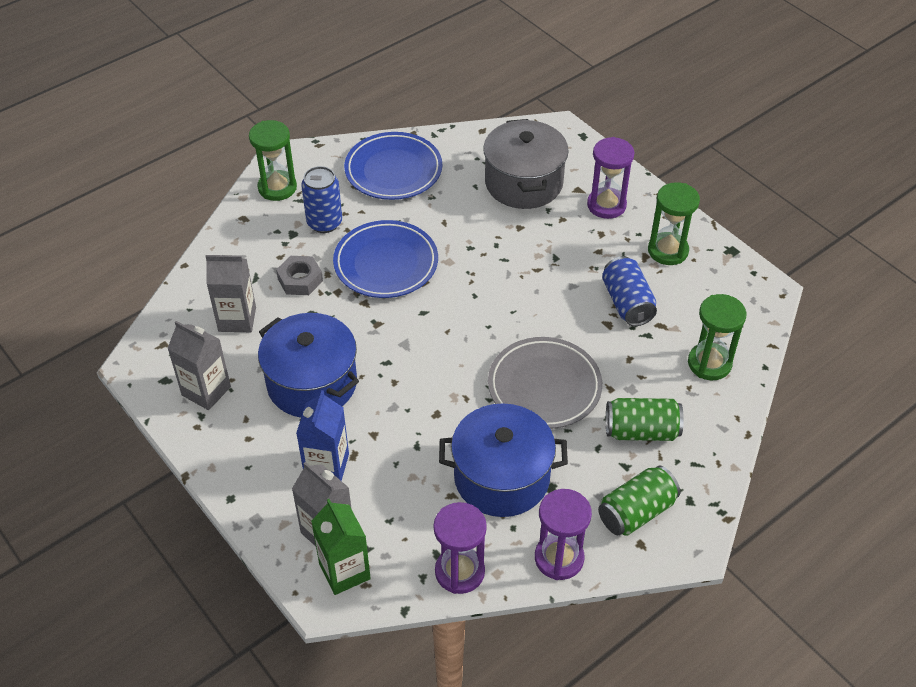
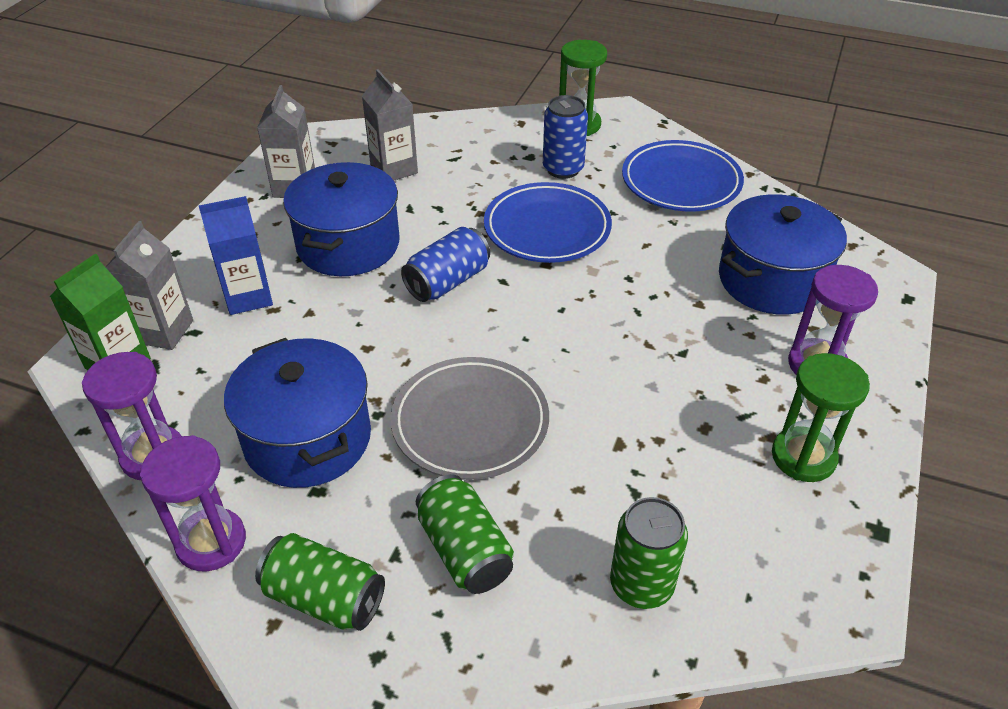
camera: 60 degrees right, 5 degrees down
grey nut [276,256,323,295] -> none
grey pot [483,119,569,209] -> blue pot [719,194,847,315]
blue can [602,256,657,326] -> blue can moved to [401,227,490,302]
green hourglass [688,294,747,380] -> green can [610,497,688,609]

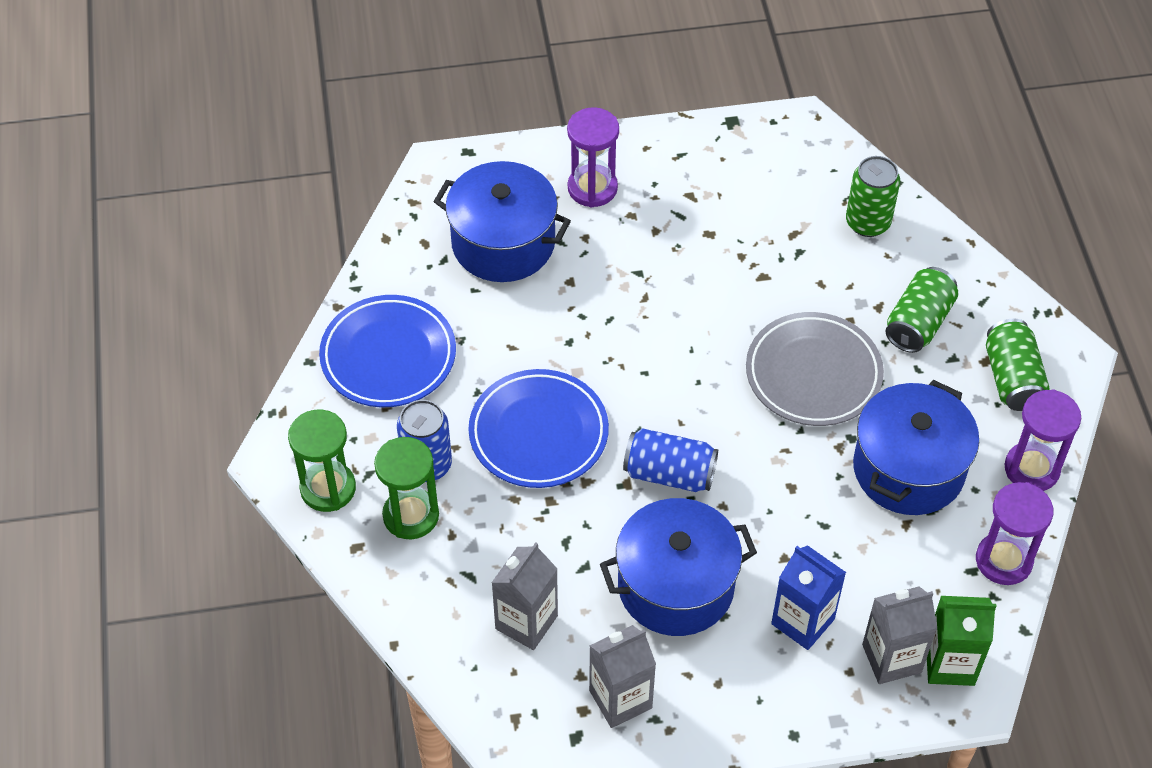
camera: 120 degrees left, 10 degrees up
green hourglass [772,353,870,482] -> green hourglass moved to [374,437,439,539]

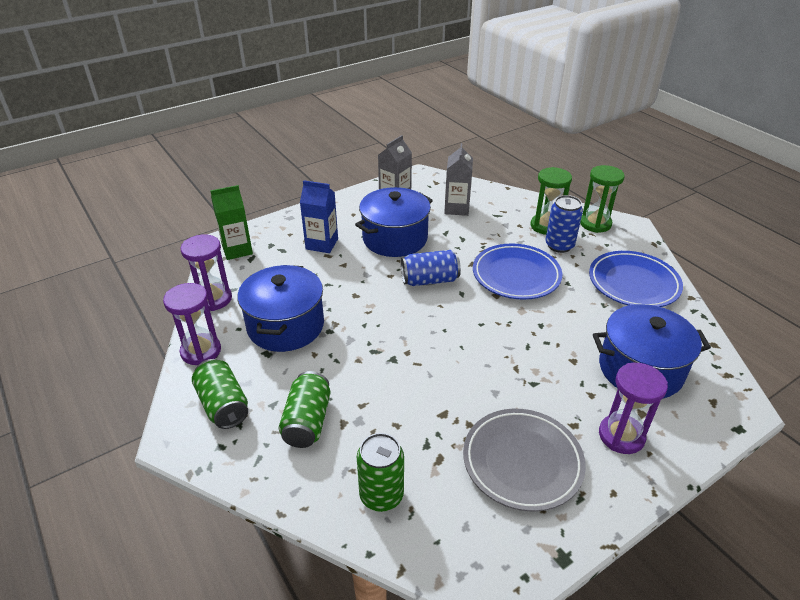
camera: 155 degrees right, 15 degrees down
grey plate [746,312,884,426] -> grey plate moved to [463,409,586,512]
grey carton [862,586,937,684] -> none

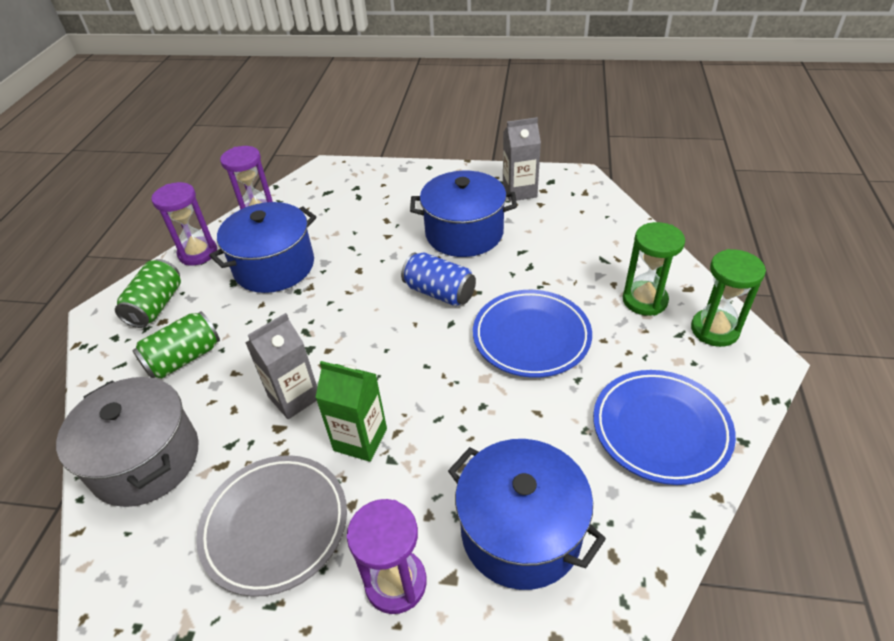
camera: 45 degrees right, 5 degrees up
green carton [210,185,253,260] -> green carton moved to [315,361,387,462]
blue carton [300,180,338,253] -> none
green can [357,433,404,512] -> grey pot [56,377,199,507]
grey carton [444,143,473,216] -> grey carton moved to [245,313,317,419]
blue can [545,195,583,253] -> none

